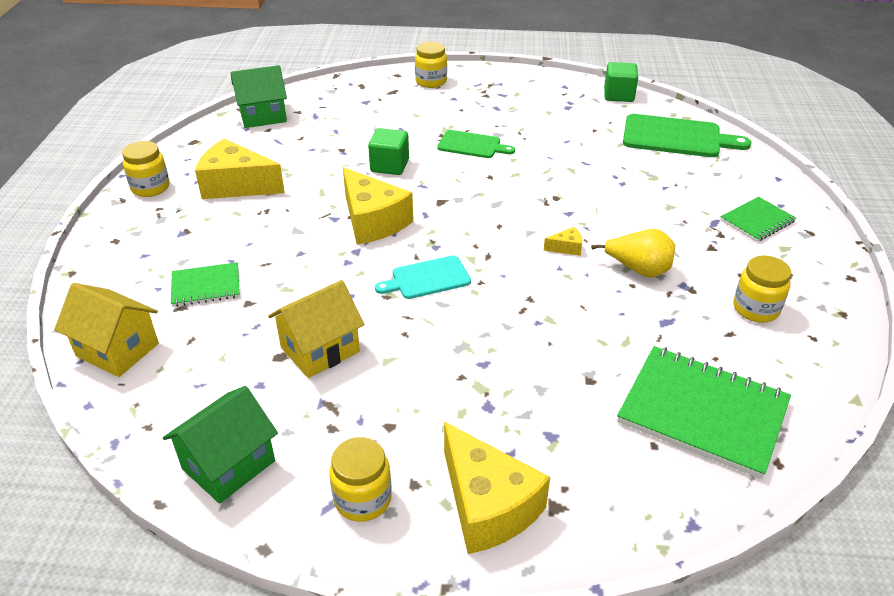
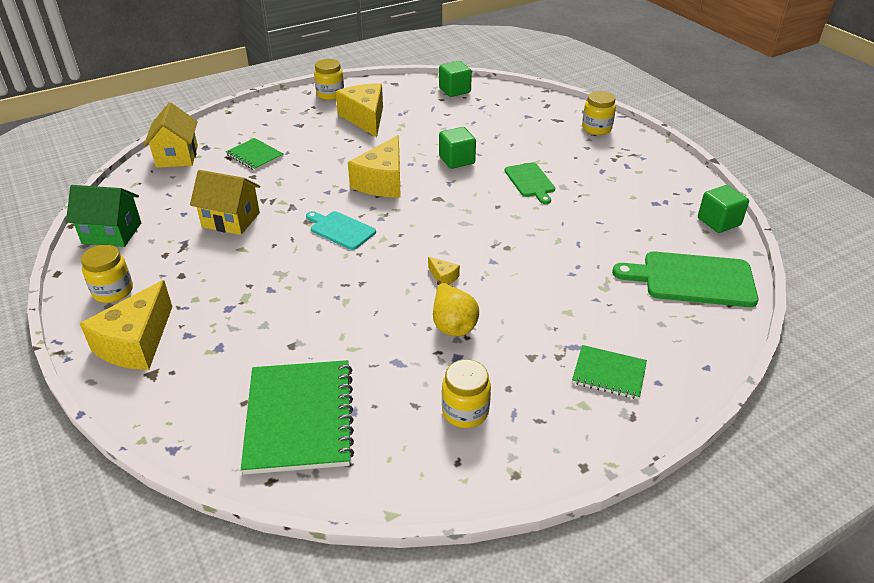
camera: 55 degrees right, 0 degrees up
green house [231,65,287,128] -> green cube [439,61,472,97]
green cutting board [623,114,751,157] -> green cutting board turned 120 degrees clockwise [612,251,759,307]

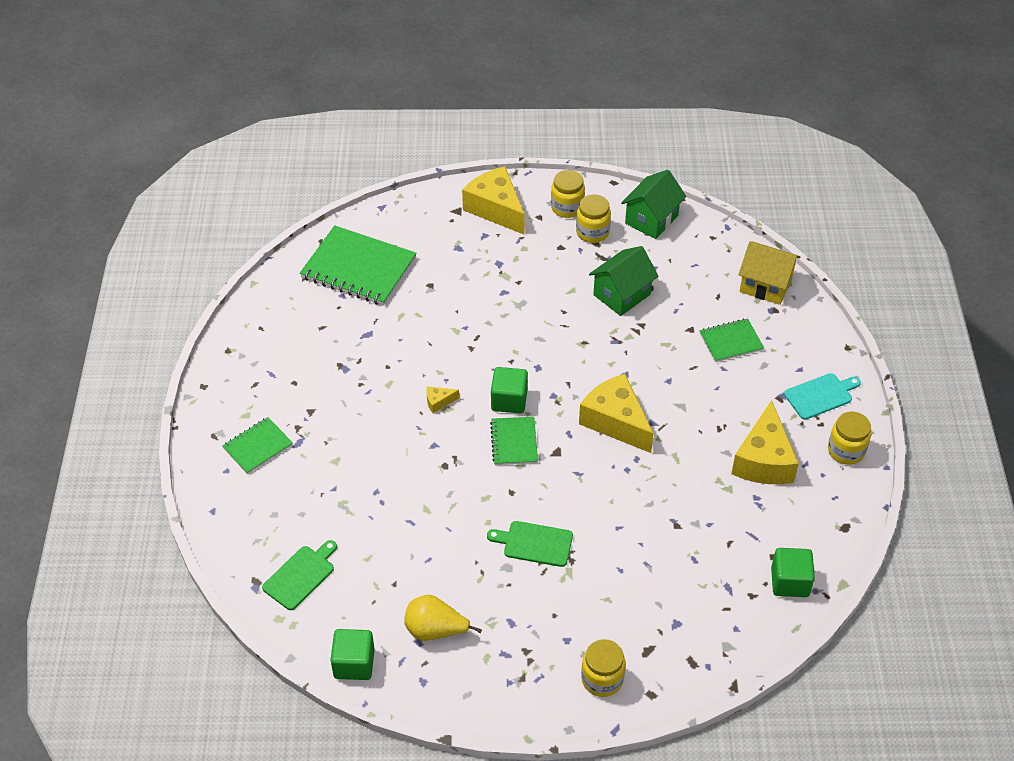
camera: 120 degrees right, 10 degrees up
yellow house [190,170,260,235] -> green house [589,246,659,316]
turquoise cutting board [306,211,376,250] -> turquoise cutting board moved to [784,373,861,420]
yellow cheese [336,83,383,137] -> yellow cheese turned 90 degrees clockwise [731,400,799,484]
yellow pear [433,281,479,336] -> yellow pear moved to [404,595,482,641]
green cube [439,127,476,169] -> green cube moved to [491,367,528,414]
yellow jar [442,359,491,428] -> yellow jar moved to [576,194,611,243]
green cutting board [612,251,759,307] -> green cutting board [262,540,337,610], size x0.61
none -> green notebook [490,417,538,465]

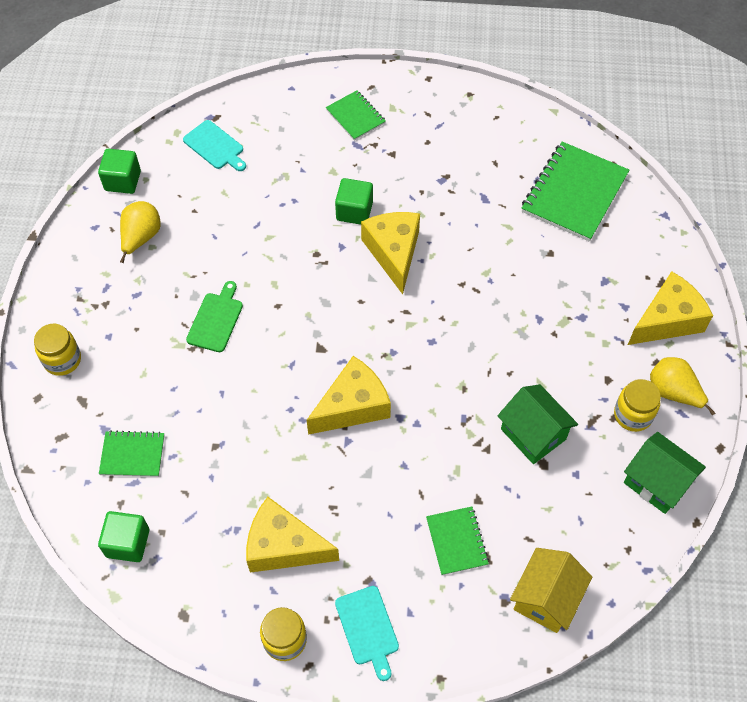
camera: 95 degrees right, 10 degrees up
green cutting board [262,540,337,610] -> turquoise cutting board [183,120,246,171]
yellow cheese [426,386,459,413] -> yellow cheese [361,212,420,294], size x2.41
green notebook [490,417,538,465] -> green notebook moved to [99,430,165,477]
green cube [491,367,528,414] -> green cube moved to [335,178,373,225]
yellow jar [551,170,585,218] -> yellow pear [650,357,715,415]

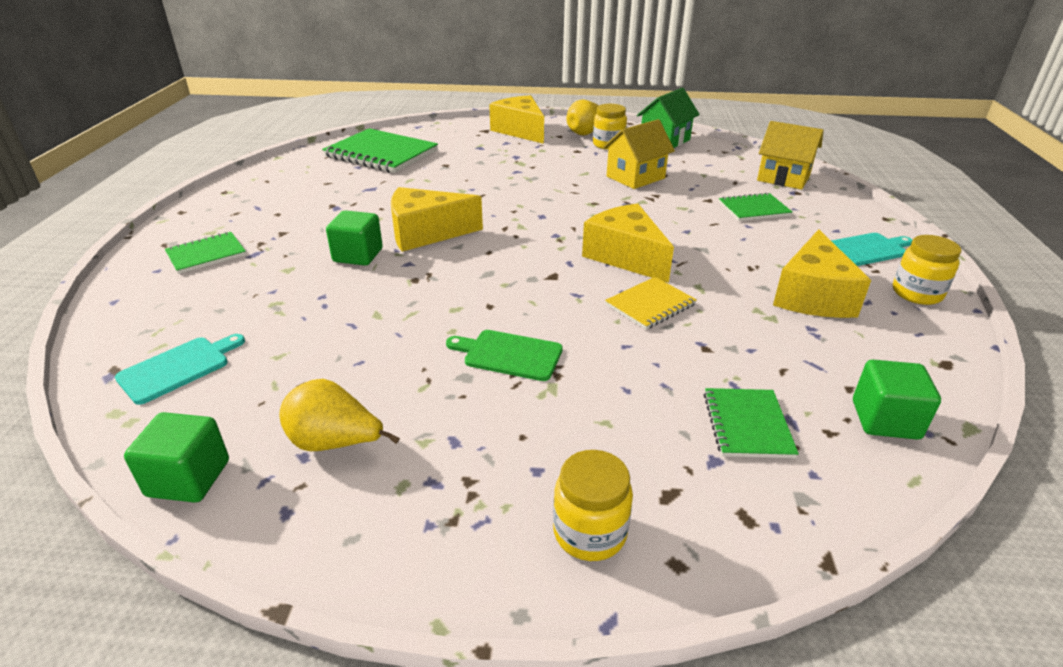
camera: 90 degrees left, 25 degrees down
green house [498,384,578,464] -> yellow house [603,119,675,189]
none -> yellow notebook [605,277,697,330]

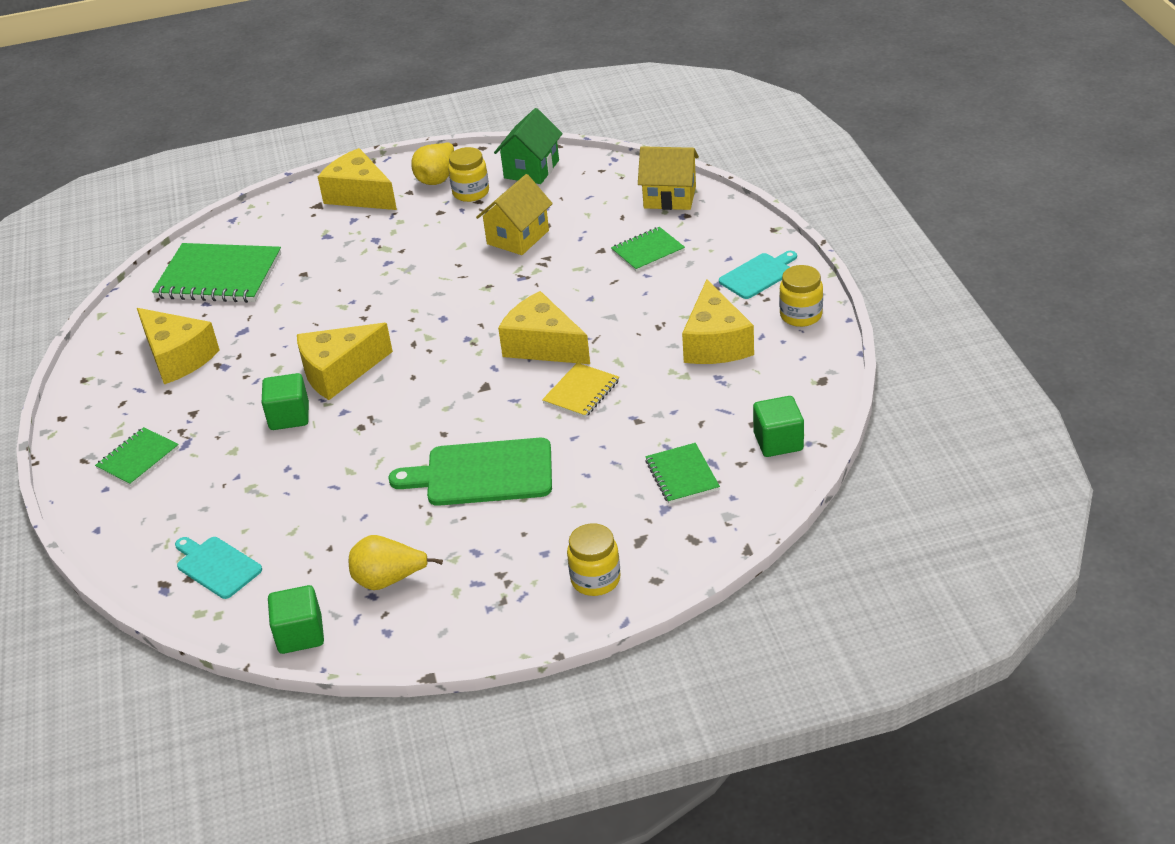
camera: 15 degrees left, 5 degrees up
turquoise cutting board [115,334,245,405] -> turquoise cutting board turned 75 degrees counterclockwise [175,537,262,599]
green cutting board [446,330,563,381] -> green cutting board [388,438,552,506], size x1.65
none -> yellow cheese [137,308,220,385]

